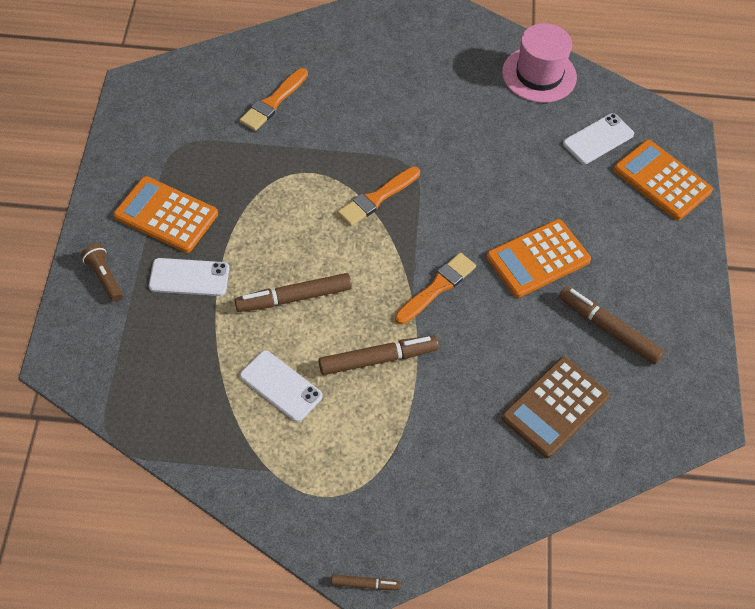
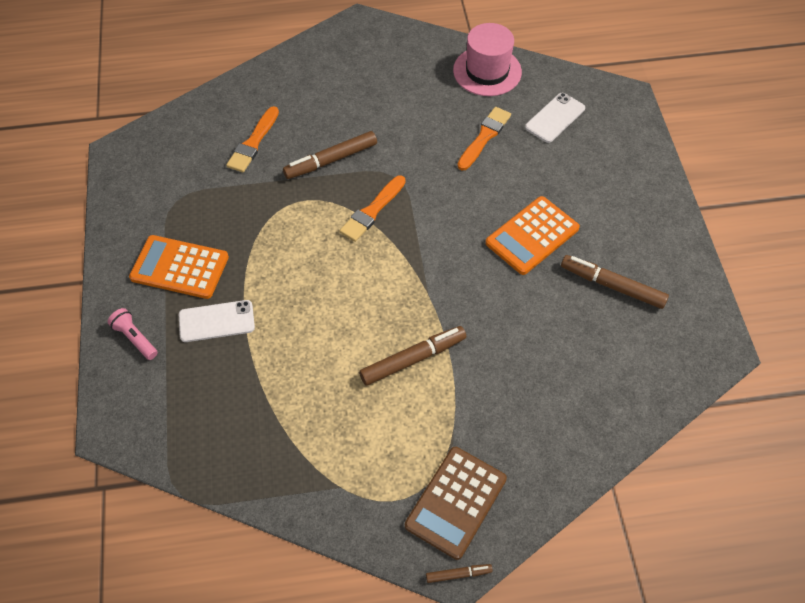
camera: 10 degrees left, 0 degrees up
brown flashlight [81,244,123,302] -> pink flashlight [108,308,158,360]
brown marker [234,273,352,312] -> brown marker moved to [283,131,377,179]
white phone [240,350,323,422] -> none
orange brush [395,253,476,325] -> orange brush moved to [457,107,511,170]
brown calculator [501,357,610,458] -> brown calculator moved to [405,447,507,560]
orange calculator [613,140,713,220] -> none

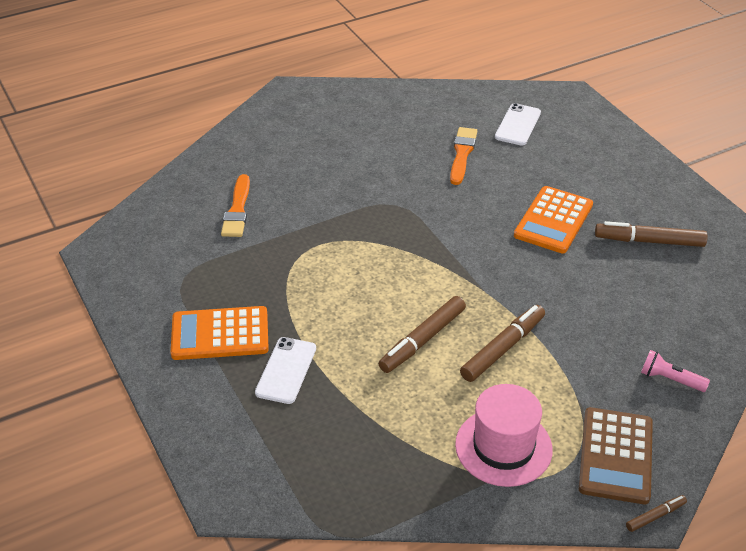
camera: 20 degrees left, 15 degrees down
pink flashlight [108,308,158,360] -> pink flashlight moved to [641,350,710,392]
white phone [179,300,255,342] -> white phone turned 45 degrees counterclockwise [255,337,316,404]
brown marker [283,131,377,179] -> brown marker moved to [379,296,466,373]
orange brush [340,175,406,242] -> none
pink hat [453,23,522,96] -> pink hat moved to [455,384,553,487]

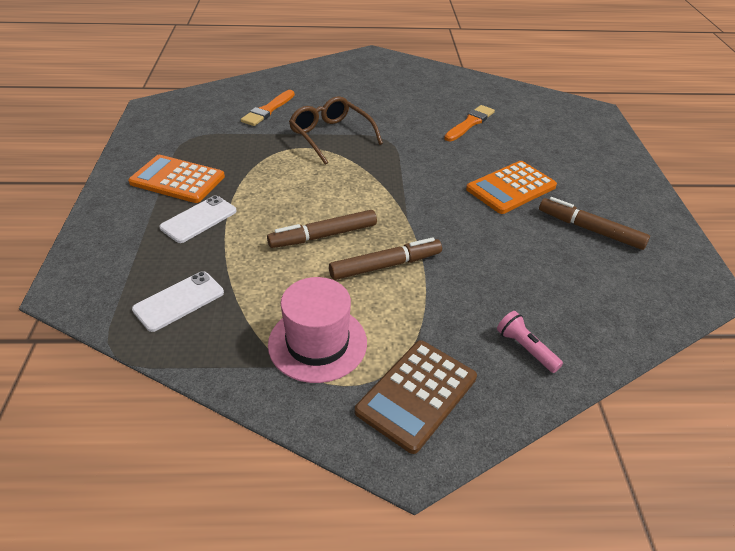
camera: 25 degrees right, 0 degrees up
white phone [495,103,541,145] -> white phone moved to [132,271,224,332]
brown marker [626,495,687,532] -> none
none -> brown glasses [289,96,383,165]

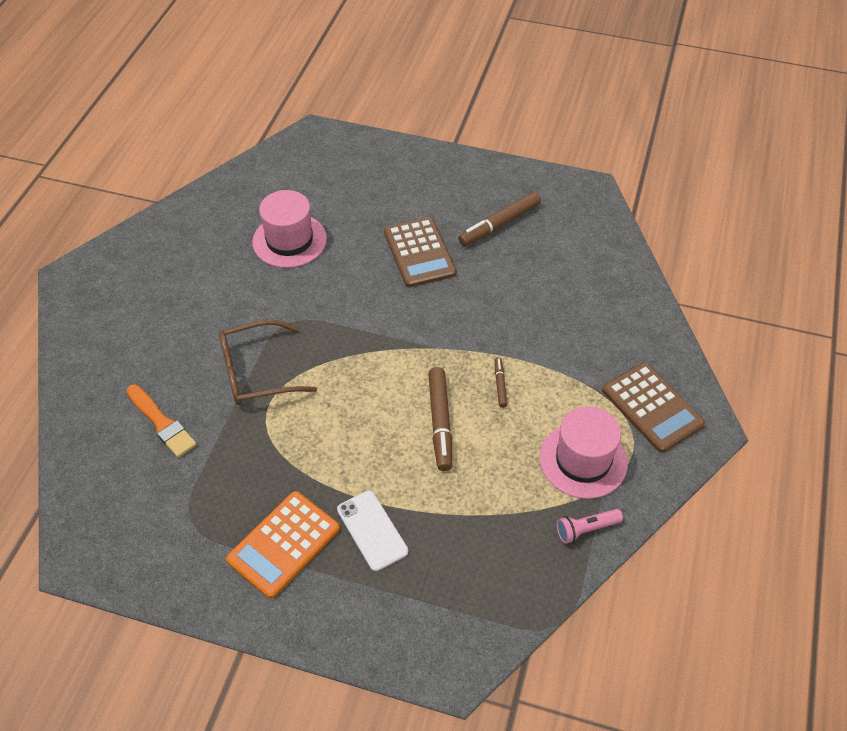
camera: 70 degrees left, 10 degrees up
white phone [132,271,224,332] -> none
brown marker [329,237,442,280] -> brown marker [495,357,507,408], size x0.51
orange brush [444,105,495,141] -> pink hat [252,190,327,268]
orange calculator [466,161,557,214] -> brown calculator [384,217,456,287]
pink flashlight [497,311,563,373] -> pink flashlight moved to [556,509,623,544]

